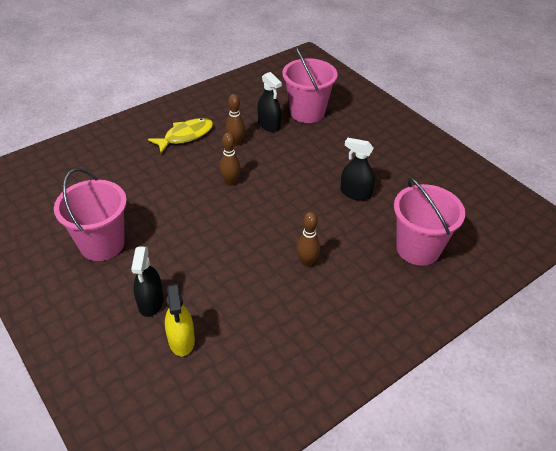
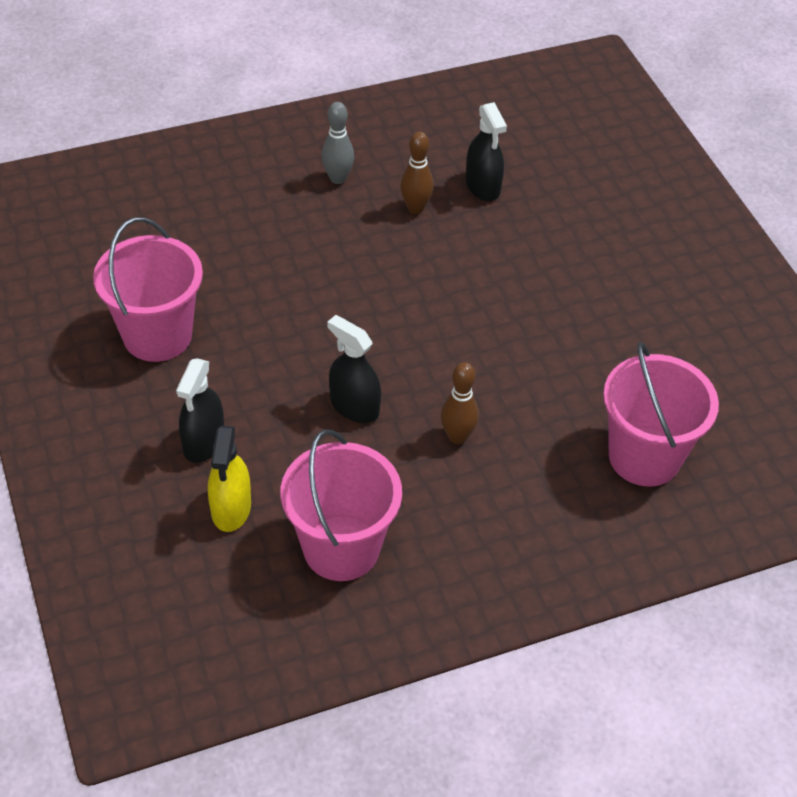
camera: 15 degrees right, 5 degrees up
yellow fish [148,118,213,153] -> grey bowling pin [322,102,354,184]
brown bowling pin [220,132,241,186] -> none
pink bucket [282,46,337,123] -> pink bucket moved to [280,429,402,581]
black spray bottle [340,137,375,201] -> black spray bottle moved to [327,315,381,423]

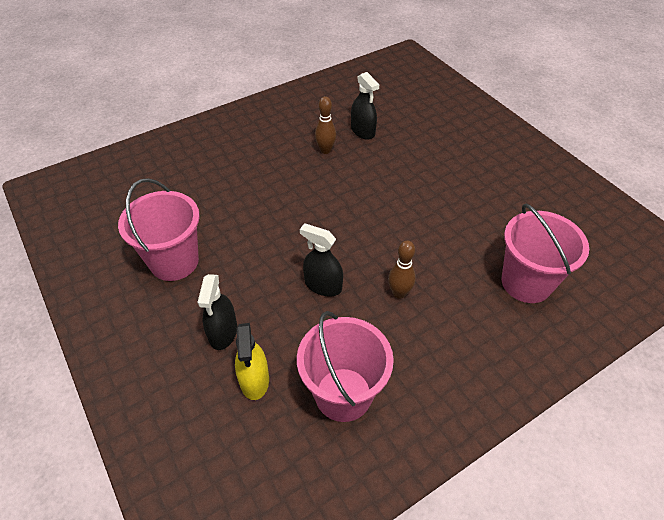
camera: 10 degrees left, 0 degrees up
grey bowling pin [322,102,354,184] -> none

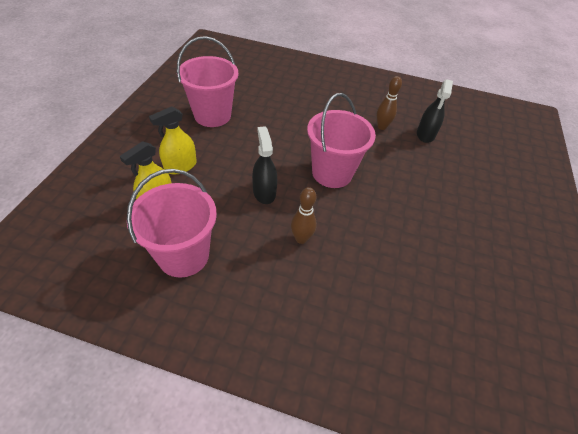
camera: 45 degrees right, 0 degrees up
black spray bottle [197,274,237,350] -> yellow spray bottle [149,106,197,174]
pink bucket [502,203,589,303] -> pink bucket moved to [307,93,376,188]

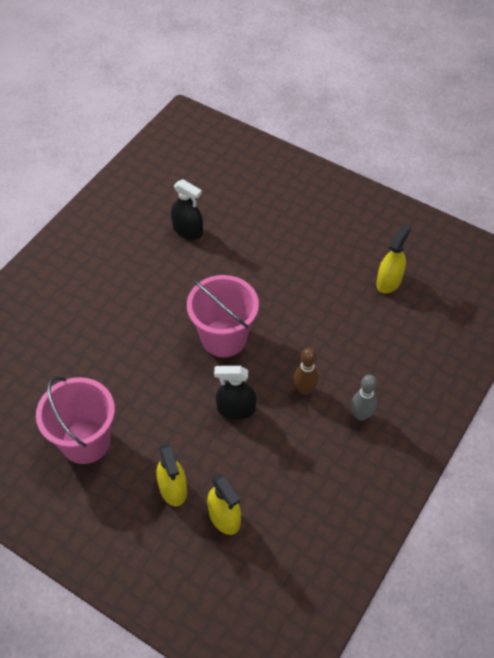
camera: 70 degrees left, 5 degrees up
pink bucket [127,169,217,278] -> none
brown bowling pin [377,76,402,130] -> none
none -> grey bowling pin [351,374,377,421]
none -> yellow spray bottle [376,224,411,294]

